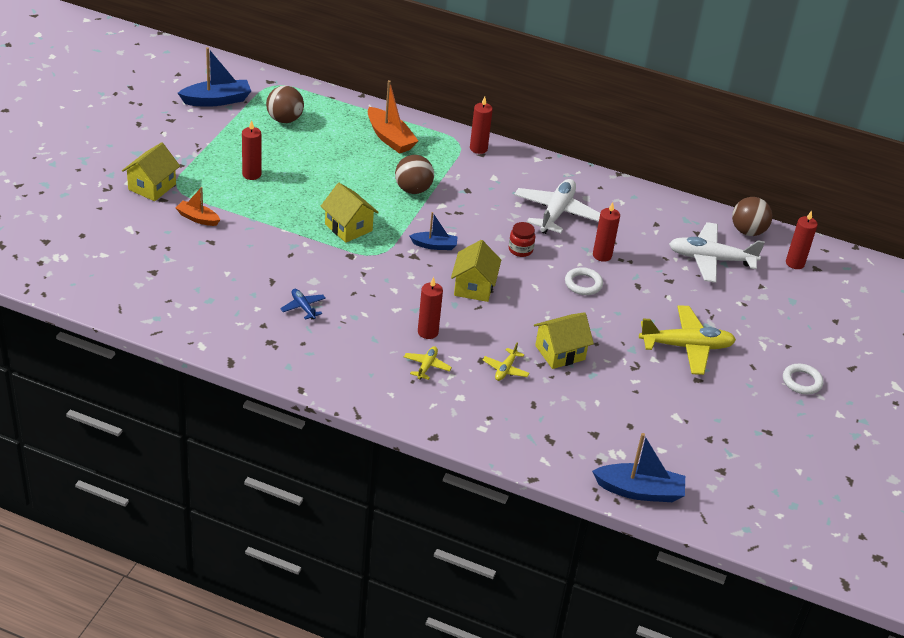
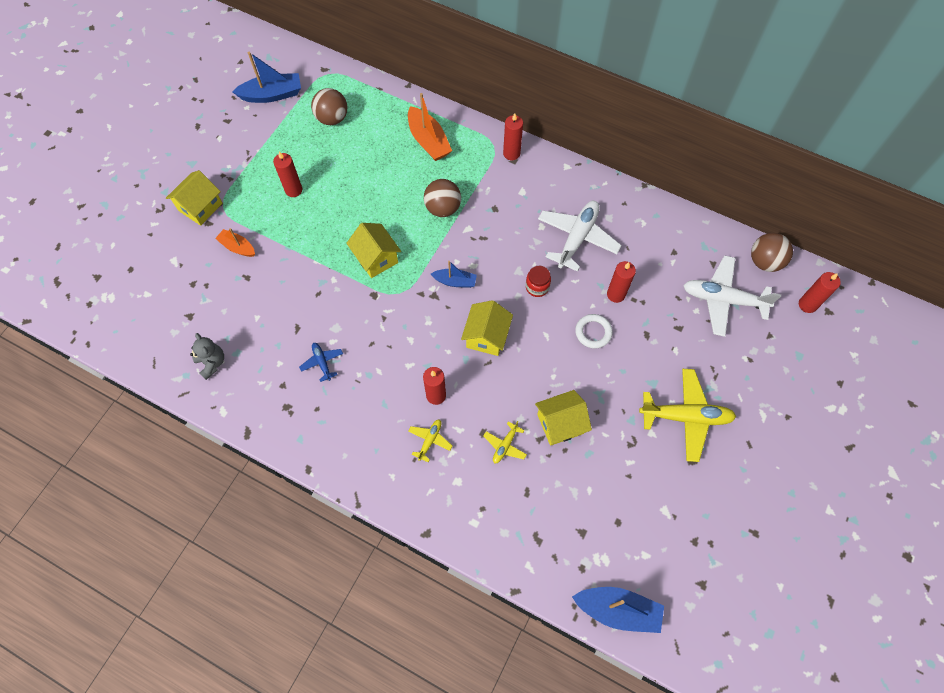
camera: 10 degrees right, 25 degrees up
white ring [783,364,823,394] -> none
none -> grey teddy bear [190,333,224,380]

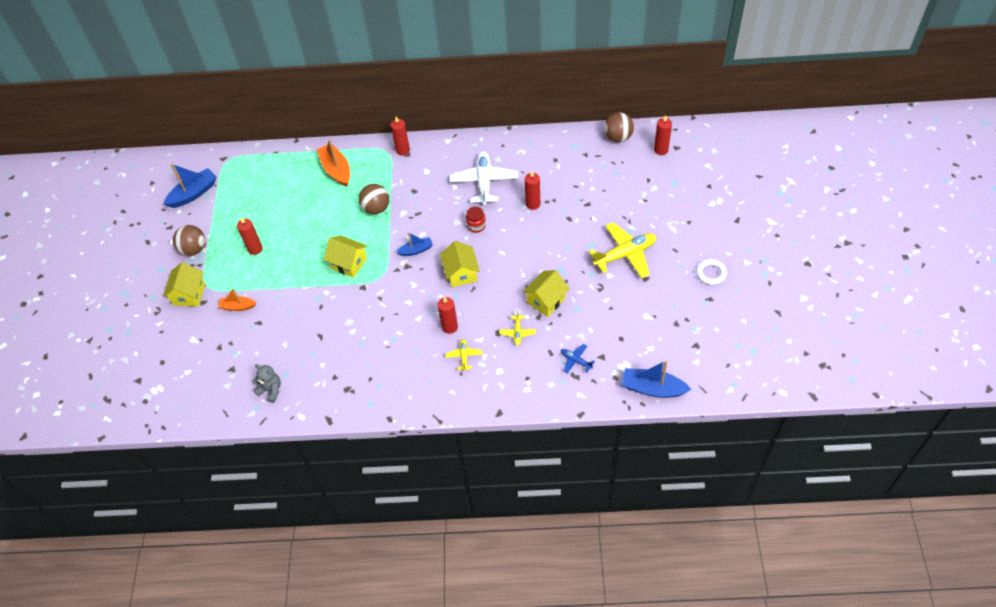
camera: 25 degrees left, 10 degrees down
blue plane [299,343,343,382] -> blue plane moved to [561,344,595,374]
brown ball [311,88,347,125] -> brown ball moved to [173,225,205,256]
orange boat [408,93,452,161] -> orange boat turned 150 degrees counterclockwise [316,140,350,187]
blue boat [572,587,664,633] -> blue boat turned 150 degrees counterclockwise [622,360,692,398]
white ring [575,314,613,348] -> white ring moved to [696,259,727,285]
white plane [683,255,781,337] -> none

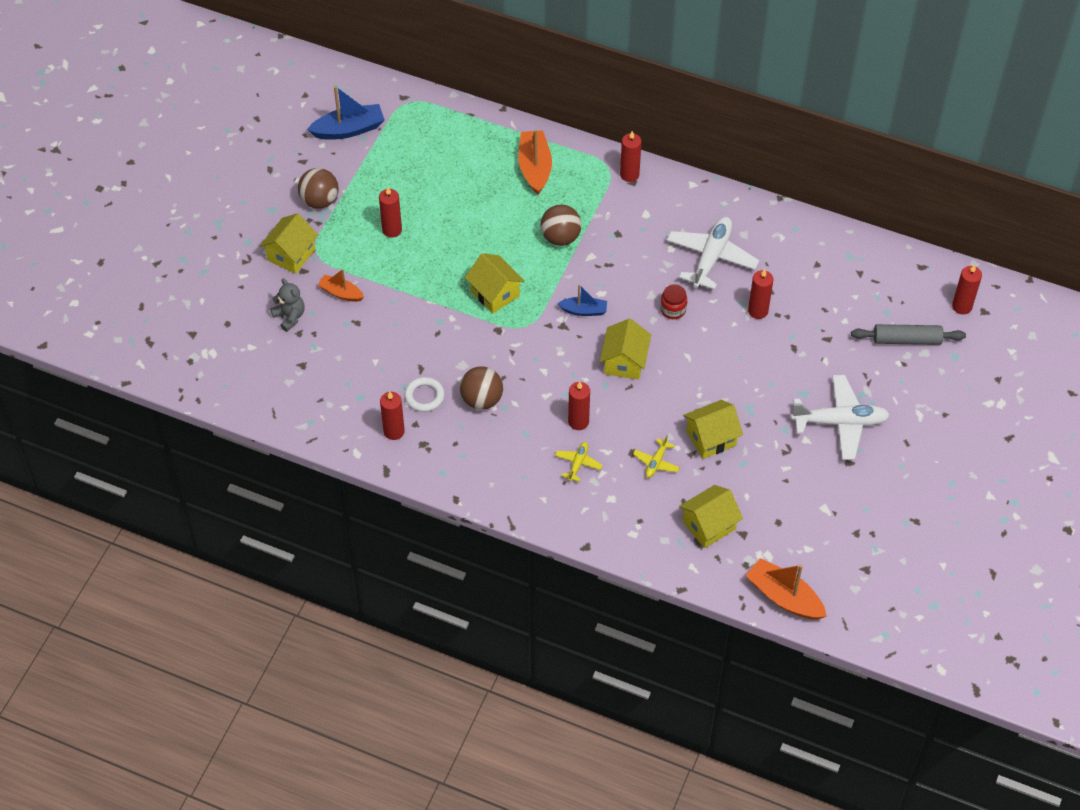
camera: 20 degrees right, 0 degrees up
grey teddy bear [253,364,281,403] -> grey teddy bear moved to [270,278,305,332]
blue plane [561,344,595,374] -> yellow house [679,485,743,548]
yellow plane [589,222,657,278] -> white plane [791,375,890,460]
brown ball [604,113,634,142] -> brown ball moved to [460,366,503,410]
blue boat [622,360,692,398] -> orange boat [746,558,827,620]
white ring [696,259,727,285] -> white ring moved to [404,377,445,412]
none -> red candle [380,391,405,440]
none -> grey rolling pin [851,324,966,345]

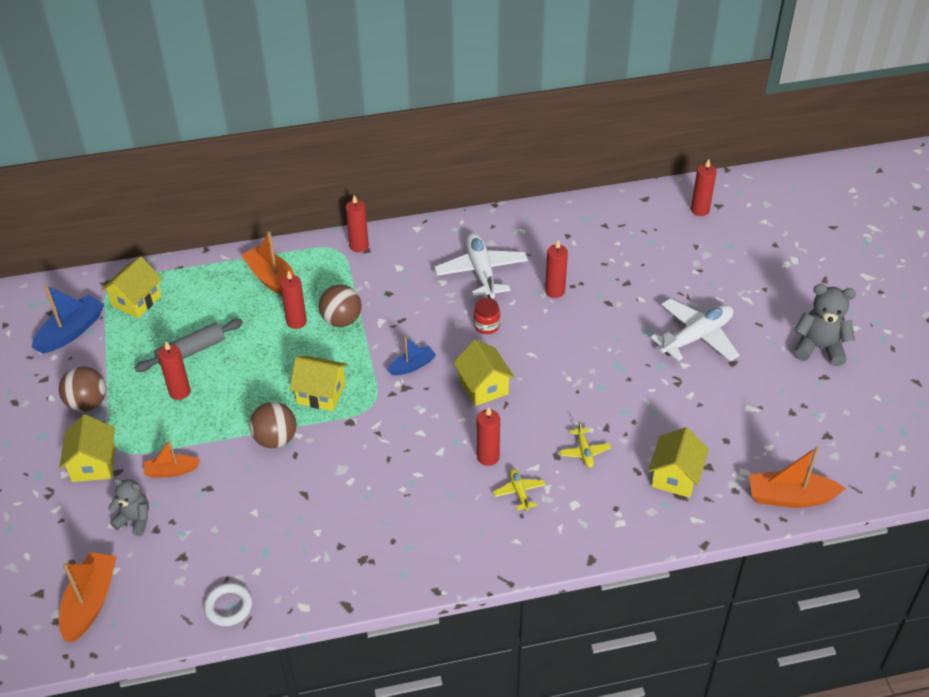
camera: 35 degrees left, 10 degrees down
red candle [380,391,405,440] -> red candle moved to [280,270,307,329]
white ring [404,377,445,412] -> white ring moved to [204,583,252,626]
brown ball [460,366,503,410] -> brown ball moved to [249,402,297,448]
yellow house [683,400,743,459] -> yellow house moved to [101,256,162,318]
grey rolling pin [851,324,966,345] -> grey rolling pin moved to [135,319,243,372]
none -> orange boat [59,552,117,642]
none -> grey teddy bear [794,284,856,366]

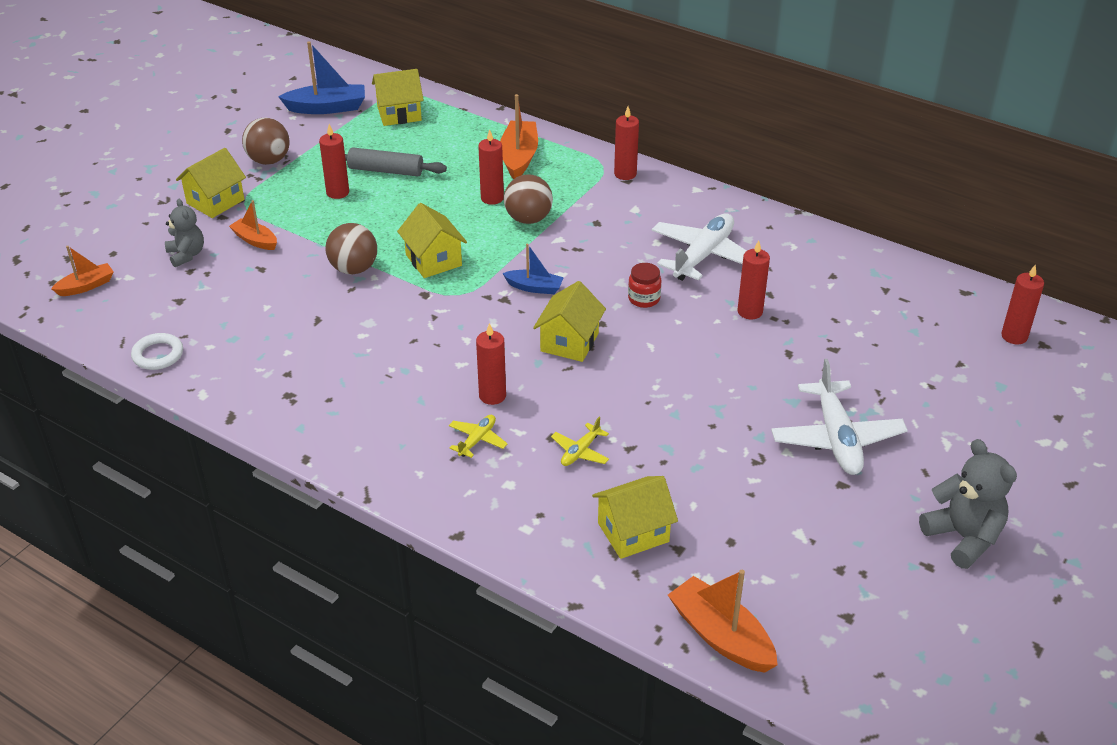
camera: 45 degrees right, 5 degrees down
orange boat [59,552,117,642] -> orange boat [51,246,114,296], size x0.61
white plane [651,299,739,362] -> white plane turned 75 degrees clockwise [771,359,908,475]

